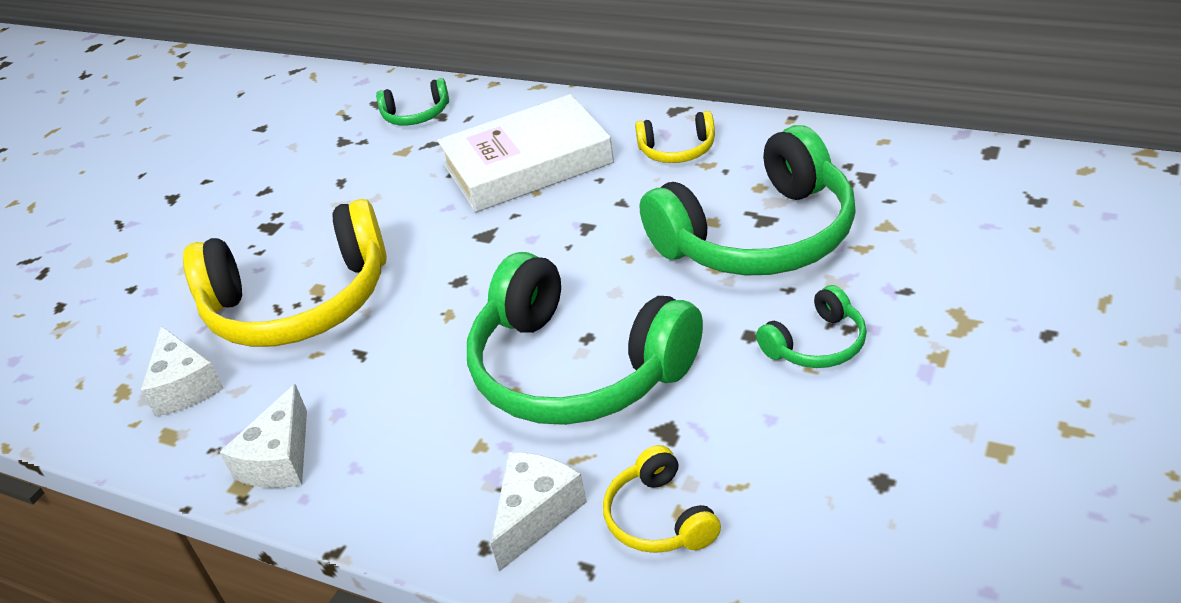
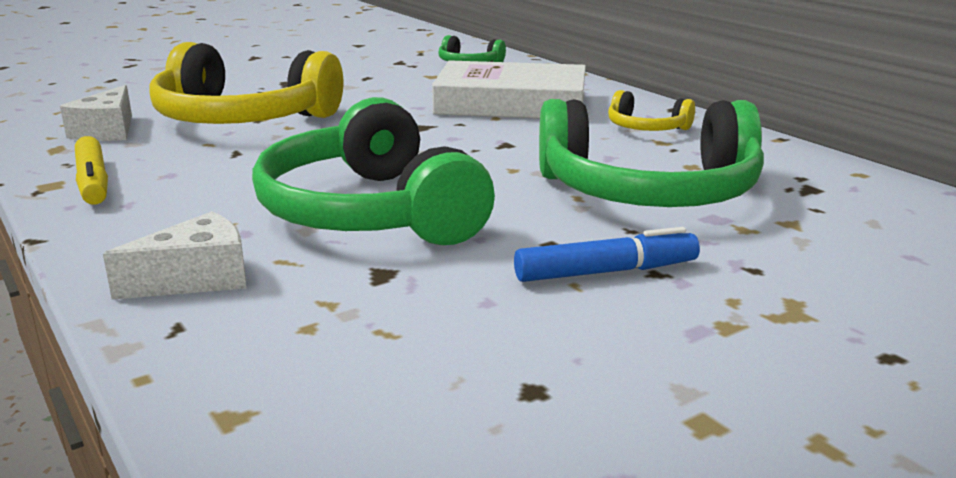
camera: 25 degrees right, 15 degrees down
white cheese [220,384,307,488] -> yellow marker [75,136,108,205]
yellow headphones [603,445,721,553] -> none
green headphones [756,285,867,368] -> blue marker [514,227,700,282]

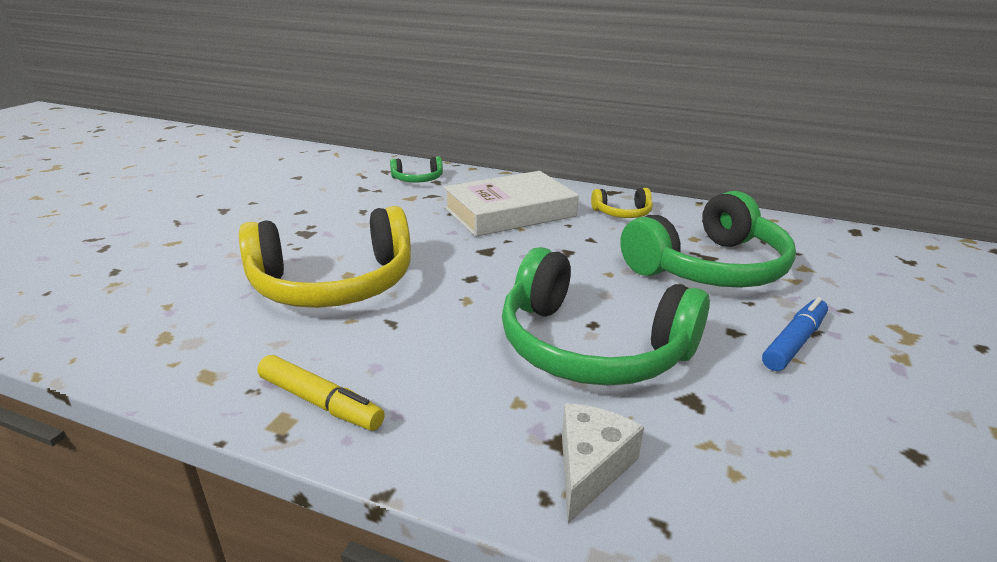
camera: 35 degrees left, 5 degrees up
white cheese [60,85,132,141] -> none

